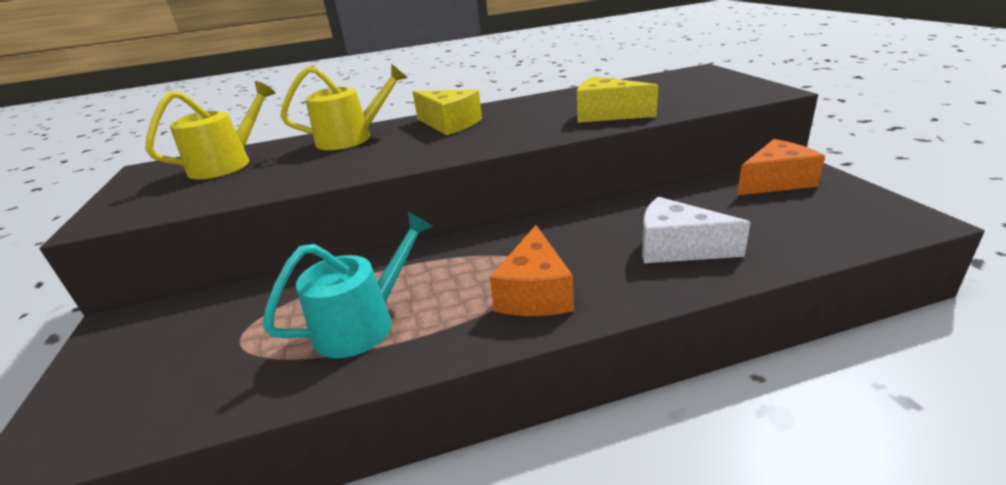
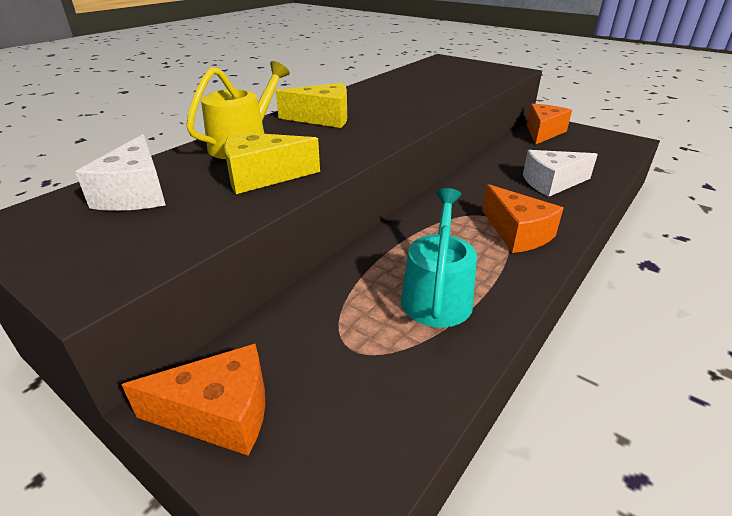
camera: 40 degrees left, 5 degrees up
yellow watering can [145,81,276,179] -> white cheese [75,134,166,211]
yellow cheese [577,76,659,123] -> yellow cheese moved to [224,132,320,194]
none -> orange cheese [122,344,265,456]

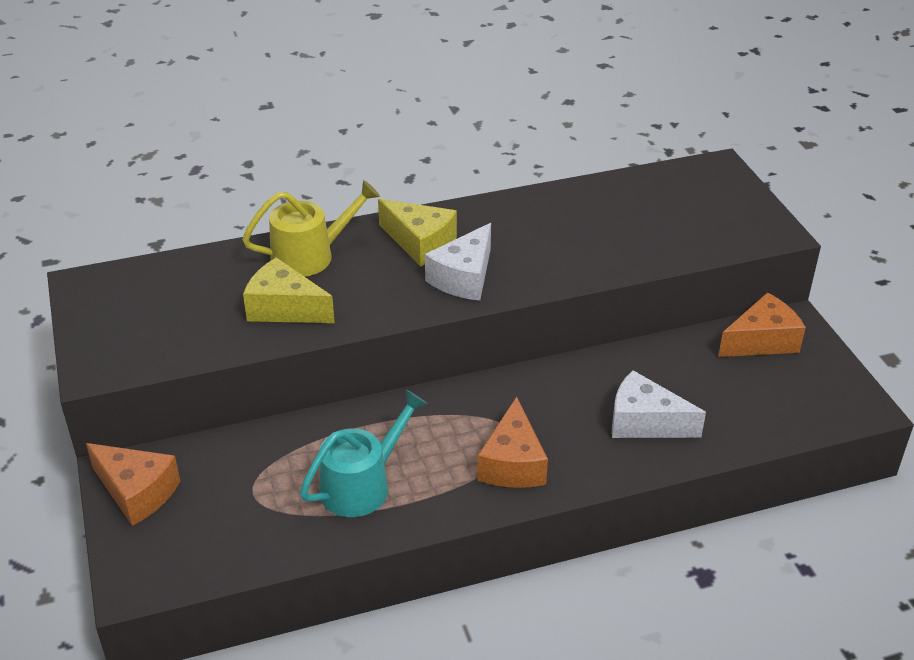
camera: 35 degrees right, 5 degrees up
white cheese [75,134,166,211] -> white cheese moved to [425,223,491,301]

